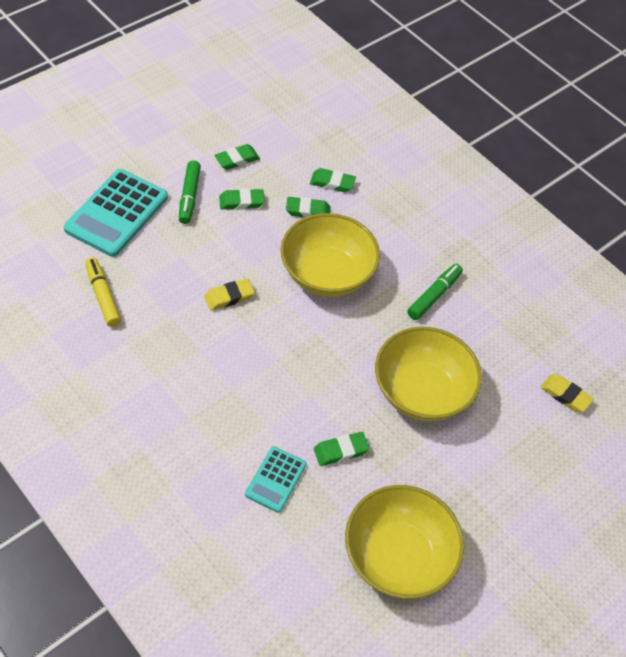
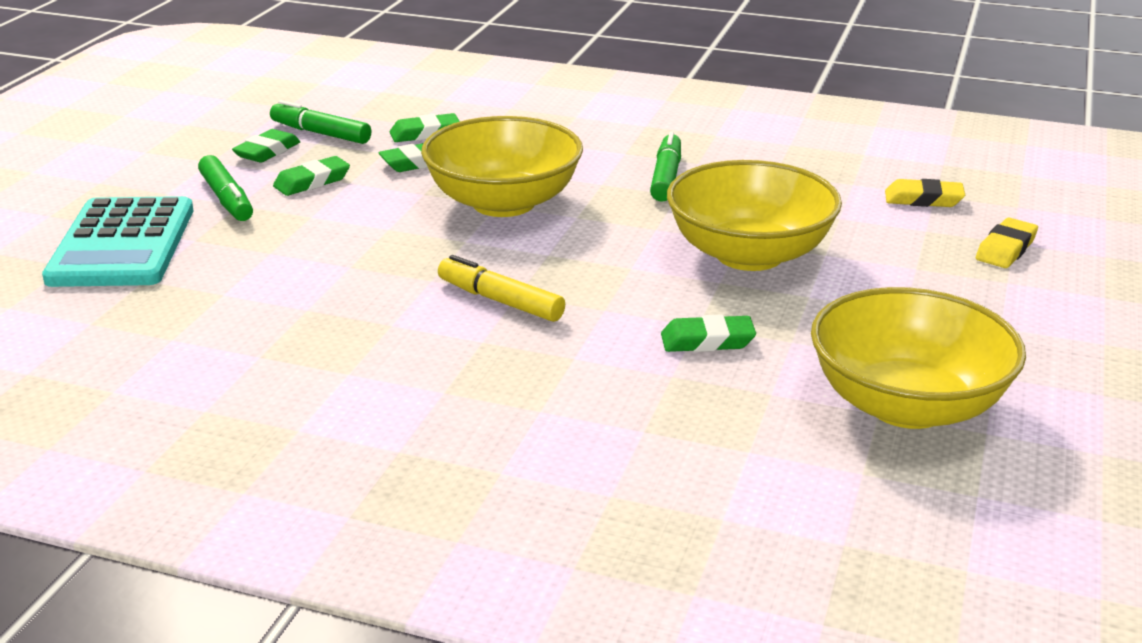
camera: 25 degrees left, 25 degrees down
yellow marker [85,257,121,327] -> yellow marker moved to [438,255,565,322]
yellow eraser [204,279,255,310] -> yellow eraser moved to [976,218,1038,268]
turquoise calculator [245,446,307,513] -> none
green eraser [314,432,370,466] -> green eraser turned 45 degrees clockwise [661,315,756,352]
none -> green marker [270,100,371,144]

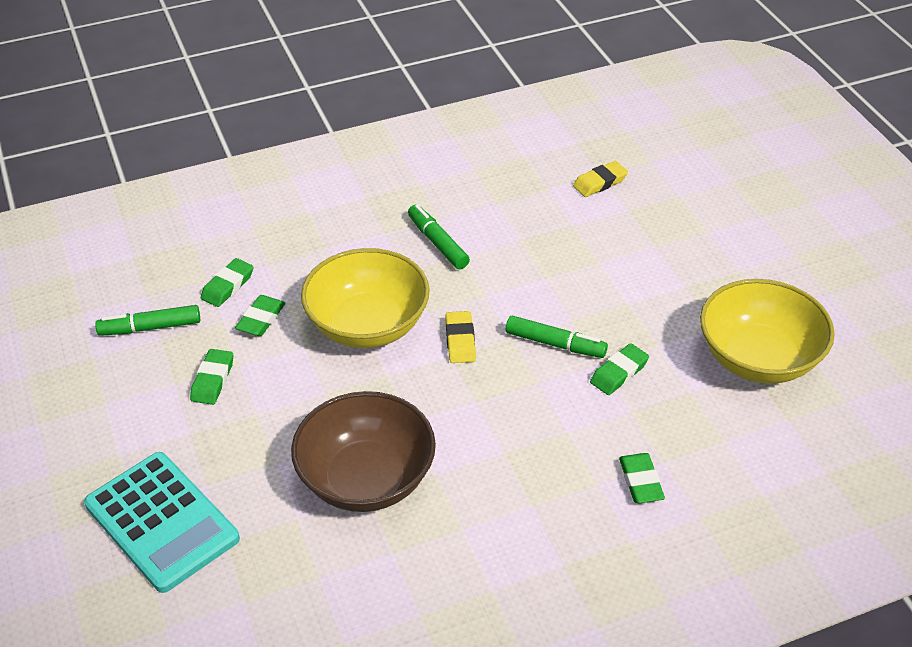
camera: 40 degrees left, 15 degrees up
green marker [198,155,253,221] -> green marker moved to [506,316,608,358]
green eraser [232,129,300,163] -> green eraser moved to [619,453,665,503]
yellow marker [438,255,565,322] -> none
yellow bowl [667,160,842,271] -> none
yellow eraser [976,218,1038,268] -> yellow eraser moved to [445,311,476,363]
none -> brown bowl [291,391,436,512]

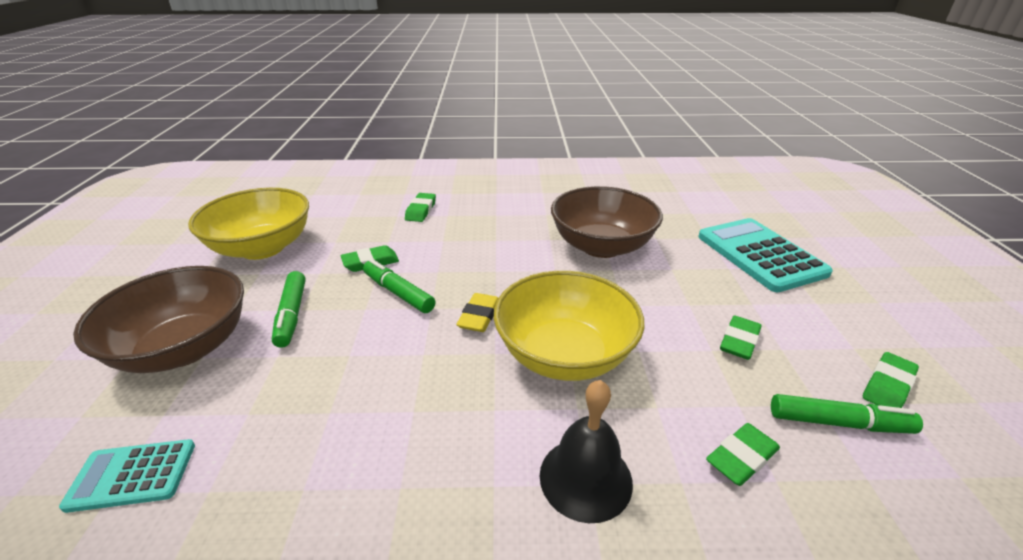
camera: 160 degrees left, 10 degrees down
green eraser [235,295,286,336] -> green eraser moved to [863,352,919,408]
green marker [408,204,470,269] -> green marker moved to [272,271,306,348]
yellow eraser [573,161,628,197] -> turquoise calculator [59,439,195,513]
none -> brown bowl [73,266,244,373]
none -> black bell [540,380,633,523]

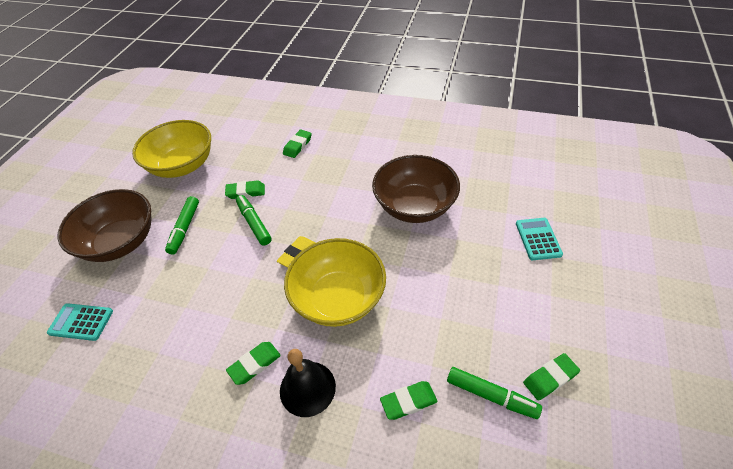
camera: 20 degrees right, 15 degrees up
turquoise calculator [698,218,833,292] -> turquoise calculator [516,218,563,260], size x0.55
green eraser [720,316,762,360] -> green eraser moved to [226,342,281,385]

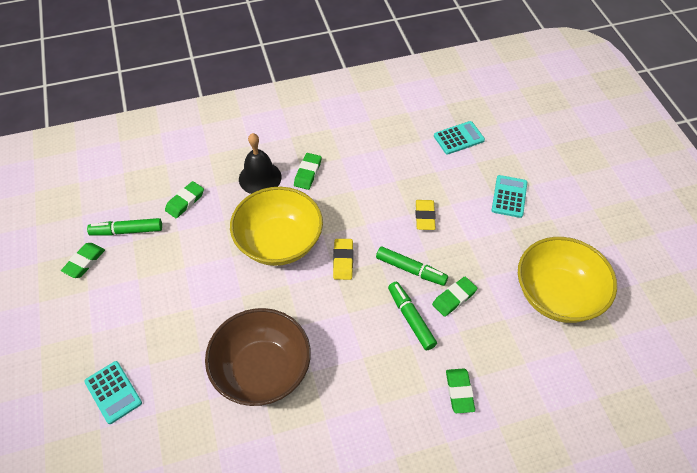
camera: 145 degrees right, 5 degrees up
brown bowl [57,189,151,262] -> turquoise calculator [492,175,527,218]
green marker [165,196,199,255] -> green marker moved to [388,282,437,351]
none -> yellow eraser [415,200,436,230]

